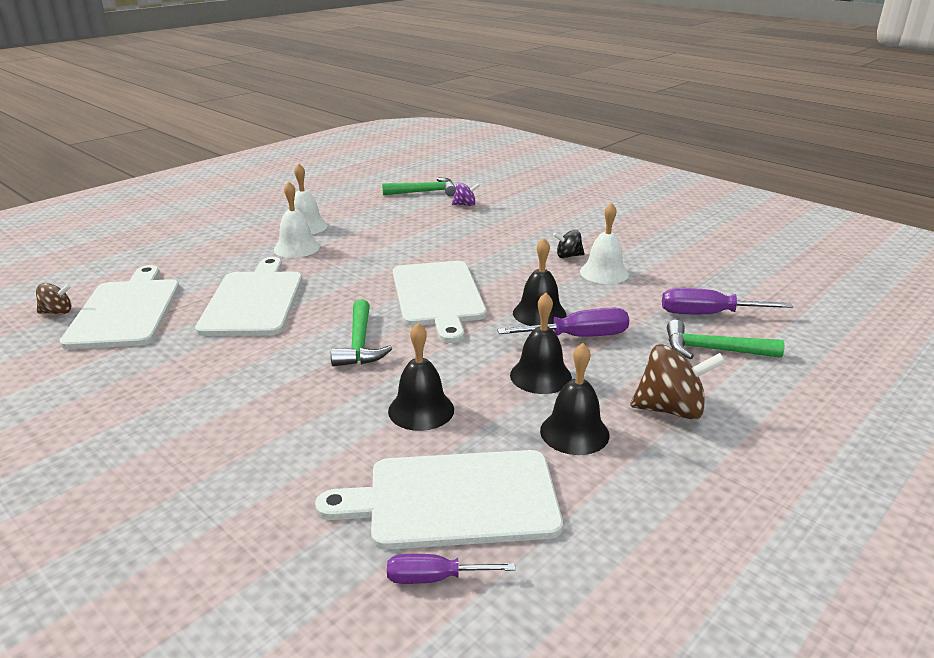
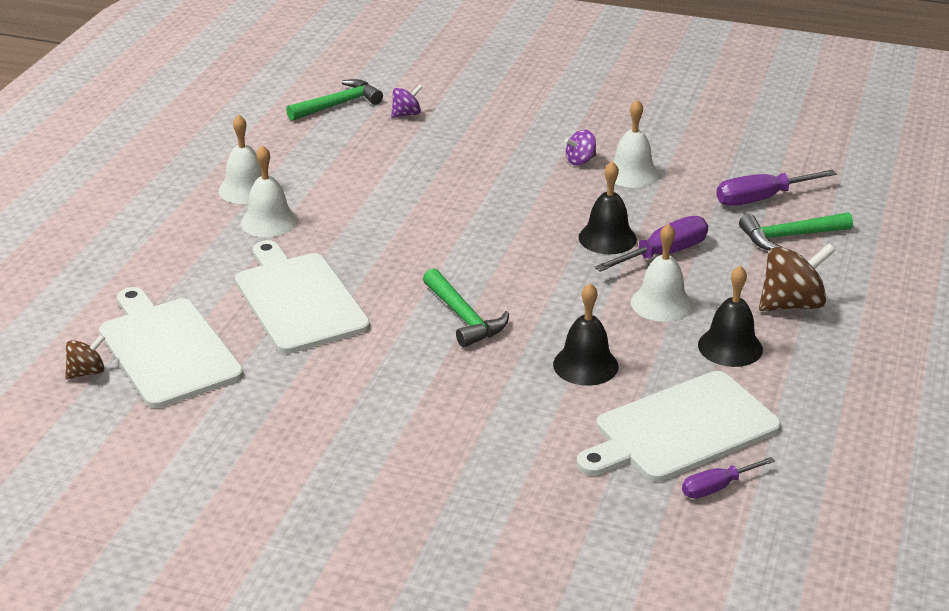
camera: 25 degrees left, 5 degrees up
white cutting board [393,261,487,343] -> none
black bell [510,293,572,394] -> white bell [631,223,693,322]
black spinning top [553,230,585,258] -> purple spinning top [564,130,596,165]

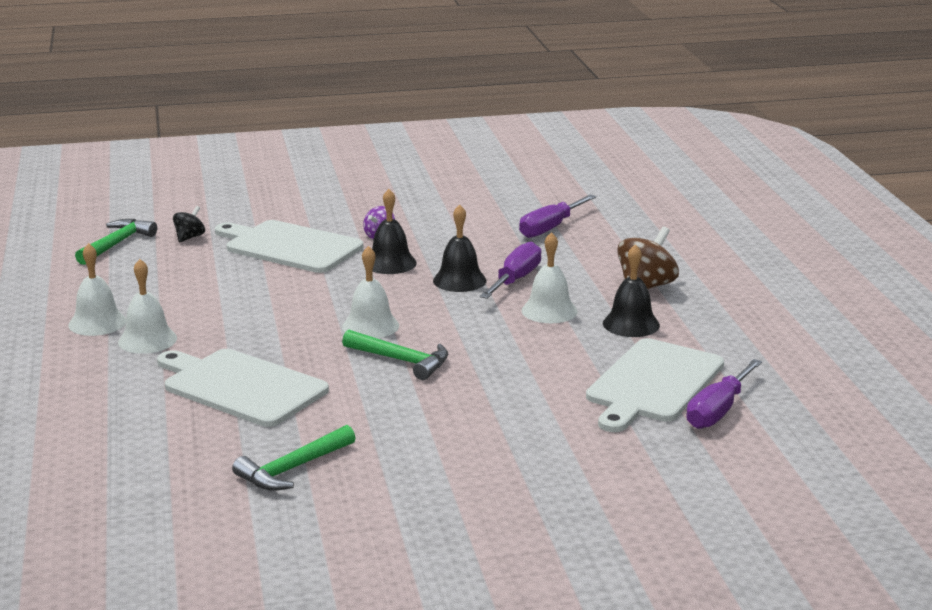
camera: 30 degrees left, 10 degrees down
brown spinning top [65,335,105,379] -> none
white cutting board [99,287,244,408] -> white cutting board moved to [215,220,363,273]
purple spinning top [391,84,423,118] -> black spinning top [173,206,205,242]
black bell [553,283,618,386] -> black bell moved to [372,189,417,274]
white bell [613,99,660,188] -> white bell moved to [342,246,399,338]
purple screwdriver [682,457,775,498] -> purple screwdriver [686,359,762,429], size x1.60
green hammer [739,212,853,250] -> green hammer moved to [232,425,356,491]

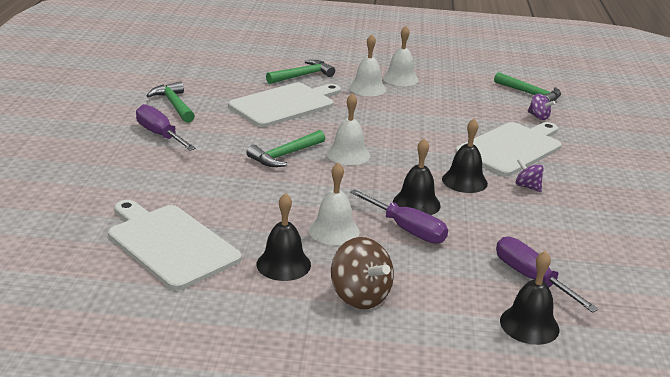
camera: 105 degrees right, 5 degrees up
black spinning top [173,206,205,242] -> purple spinning top [528,94,555,120]
purple screwdriver [686,359,762,429] -> purple screwdriver moved to [136,104,196,150]
none -> green hammer [266,60,335,84]
none -> black bell [500,251,559,345]

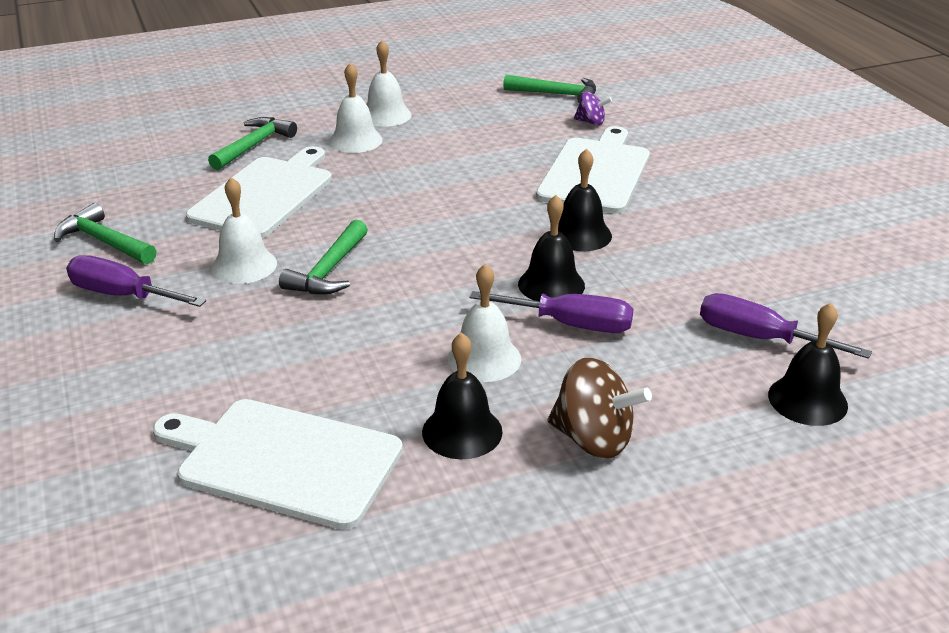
camera: 25 degrees left, 5 degrees up
white bell [327,93,370,165] -> white bell moved to [211,177,277,284]
purple spinning top [516,159,544,192] -> none

